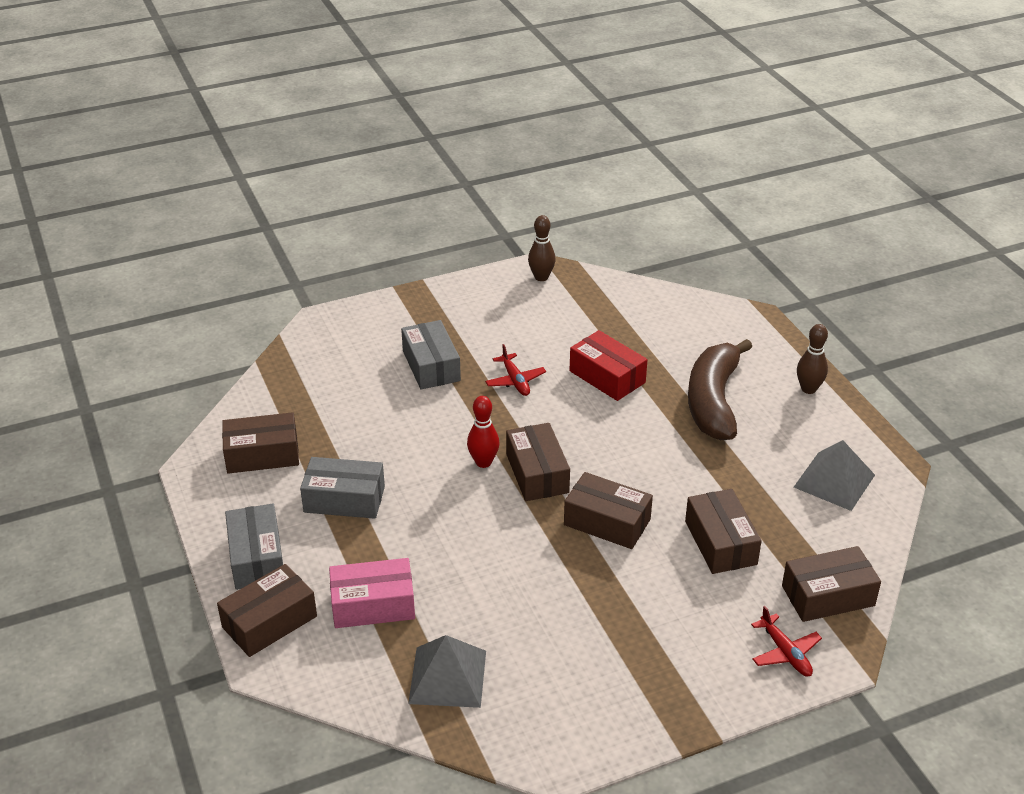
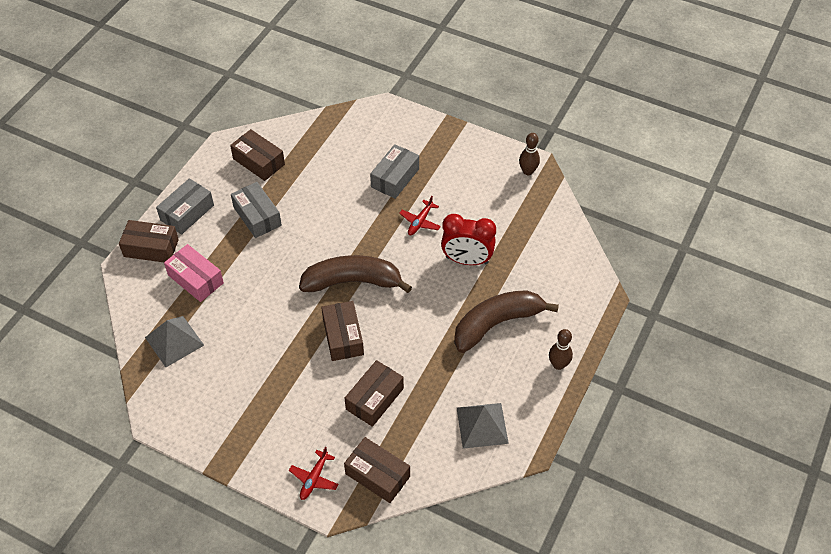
camera: 50 degrees right, 15 degrees up
red bowling pin [467,396,500,468] -> none
brown box [506,423,570,501] -> brown banana [299,255,412,293]
red box [570,330,647,401] -> red clock [441,214,496,265]

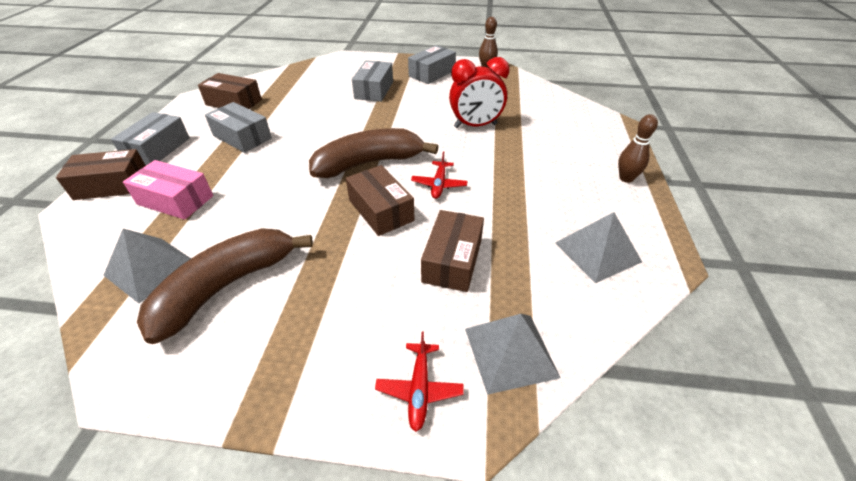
camera: 20 degrees left, 10 degrees down
brown box [344,437,410,503] -> grey pyramid [465,314,560,395]
red plane [399,196,441,235] -> red plane moved to [411,151,467,199]
brown banana [454,290,559,353] -> brown banana moved to [137,228,313,344]
none -> grey box [408,45,456,84]

